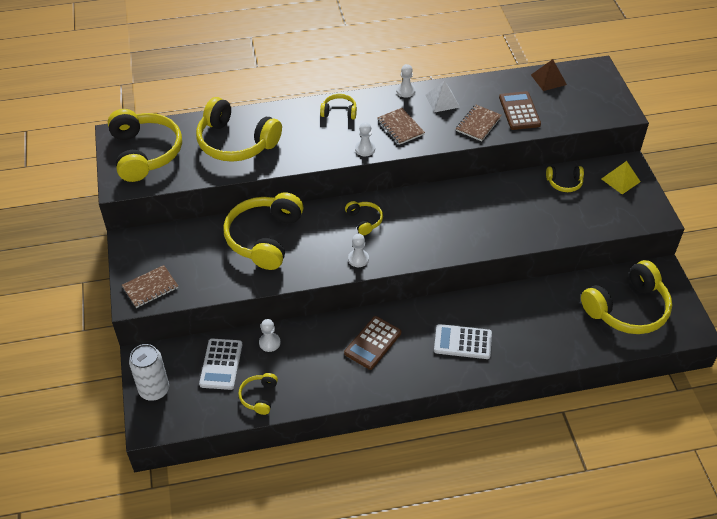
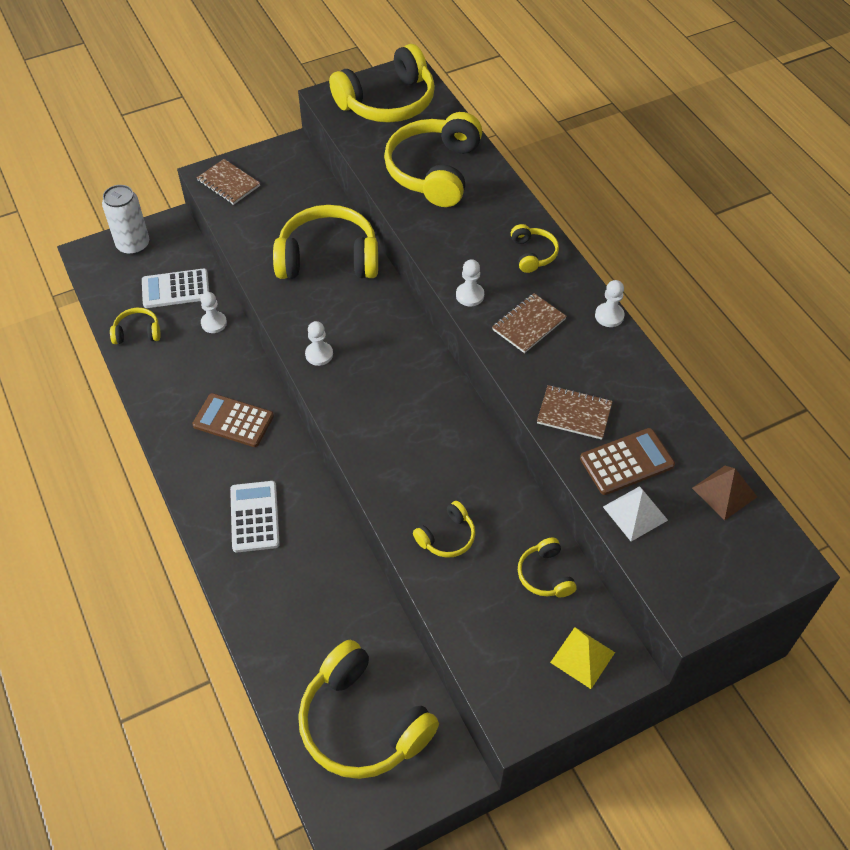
camera: 75 degrees right, 5 degrees up
yellow headphones [345,201,383,235] -> yellow headphones moved to [413,501,475,558]
white pyramid [425,80,460,113] -> white pyramid moved to [603,486,668,541]

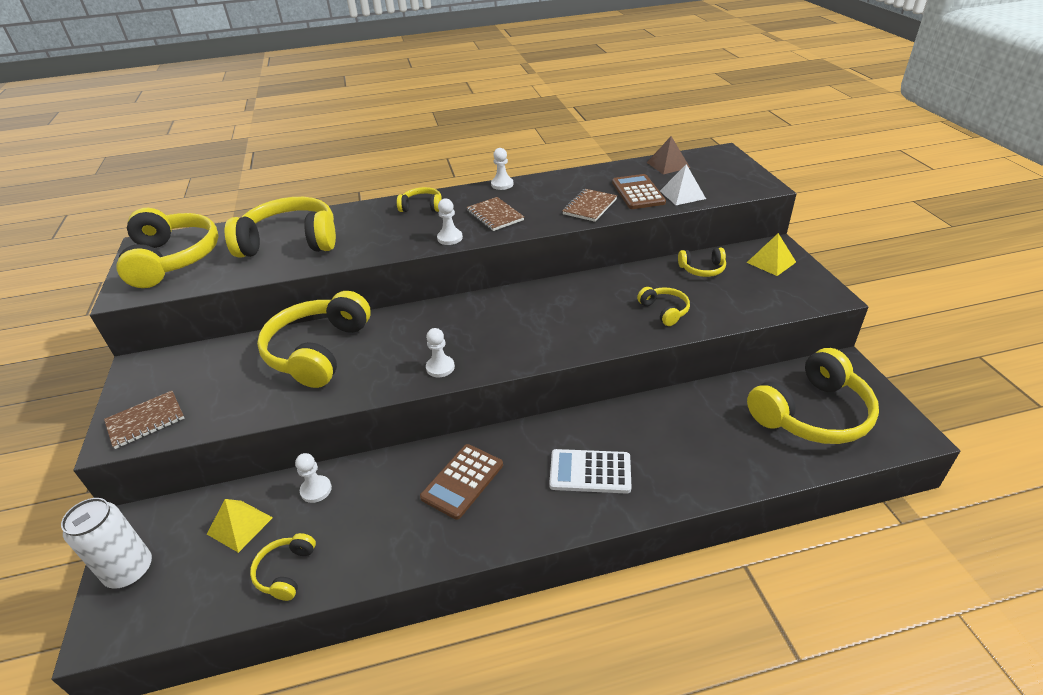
camera: 75 degrees left, 15 degrees down
white calculator [142,268,209,308] -> yellow pyramid [207,499,273,553]
yellow headphones [384,112,482,207] -> yellow headphones turned 150 degrees clockwise [225,197,336,258]

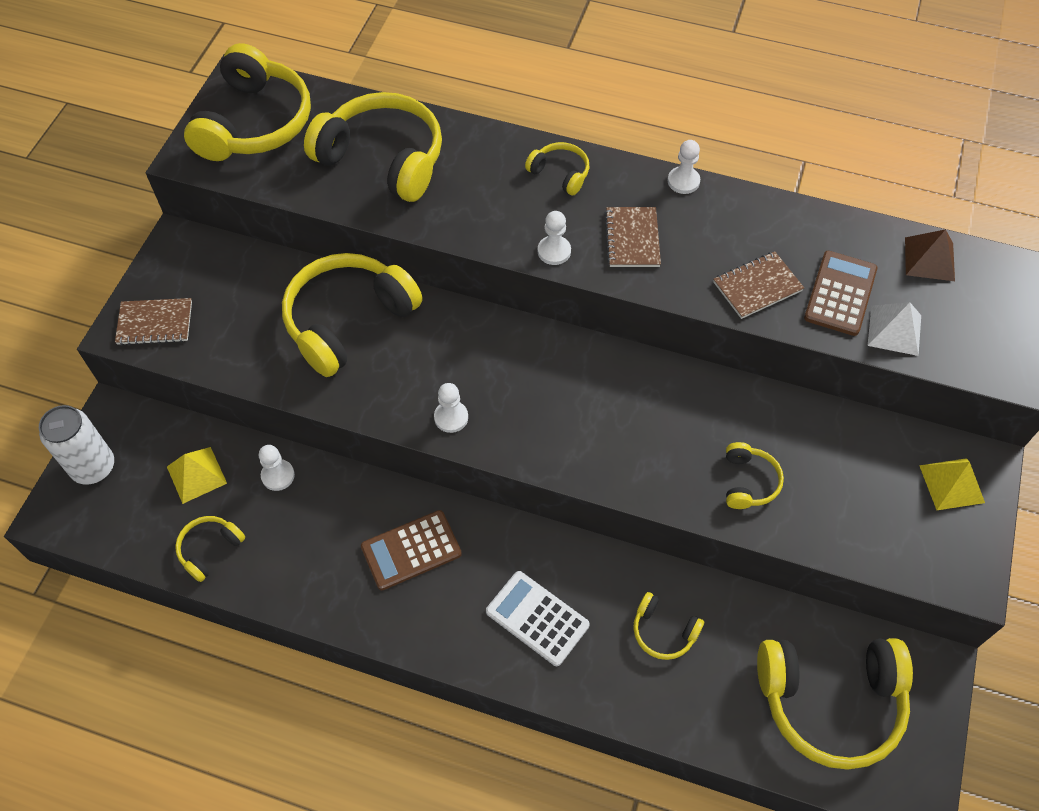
camera: 30 degrees right, 20 degrees up
yellow headphones [678,248,726,277] -> yellow headphones moved to [633,592,704,660]

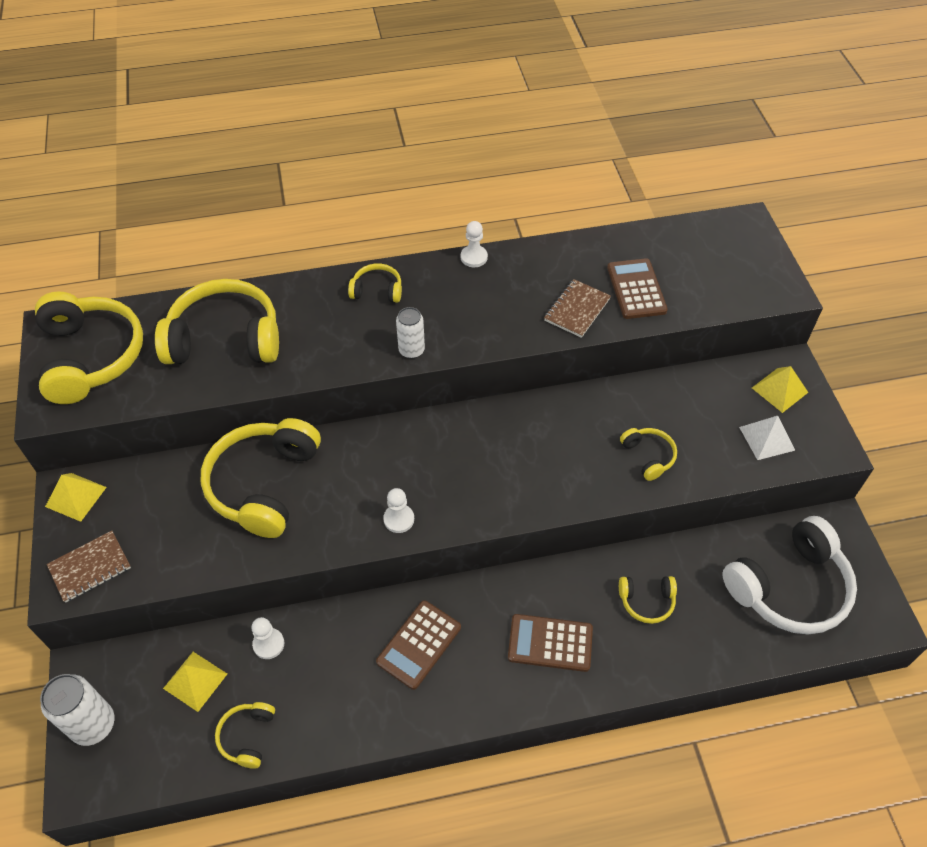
camera: 30 degrees left, 5 degrees down
white calculator [486,571,590,666] -> brown calculator [508,614,593,672]
white pawn [538,211,571,265] -> white can [396,307,425,358]
brown notebook [605,207,661,267] -> none
yellow headphones [757,638,913,770] -> white headphones [722,516,857,635]
white pyramid [867,302,921,356] -> white pyramid moved to [739,416,795,460]
brown pyramid [905,229,955,281] -> none
none -> yellow pyramid [45,473,107,522]

